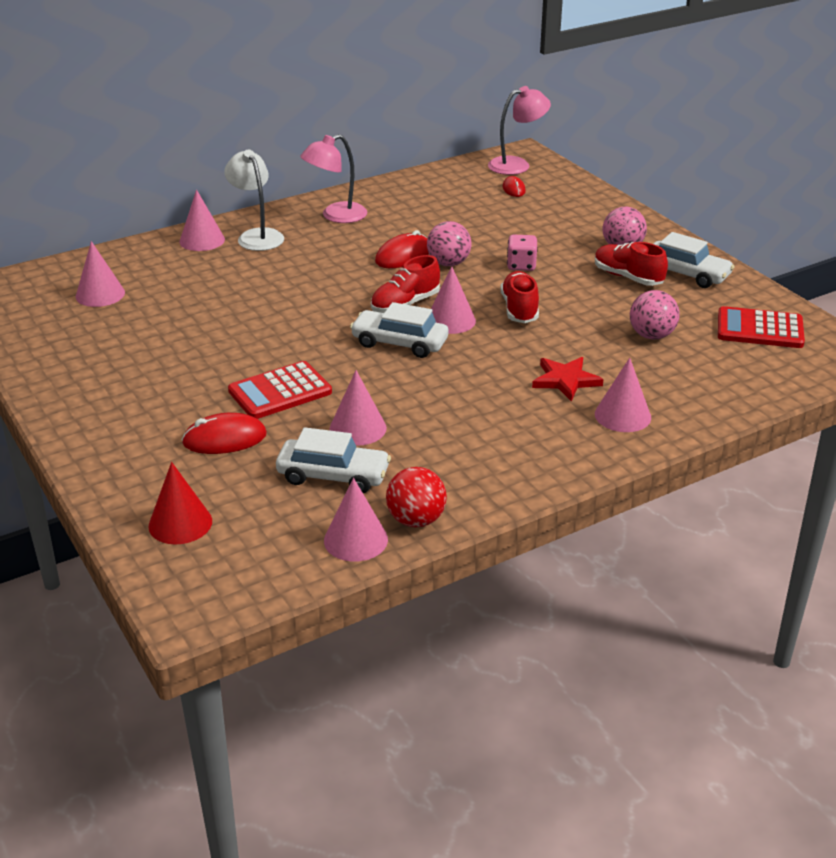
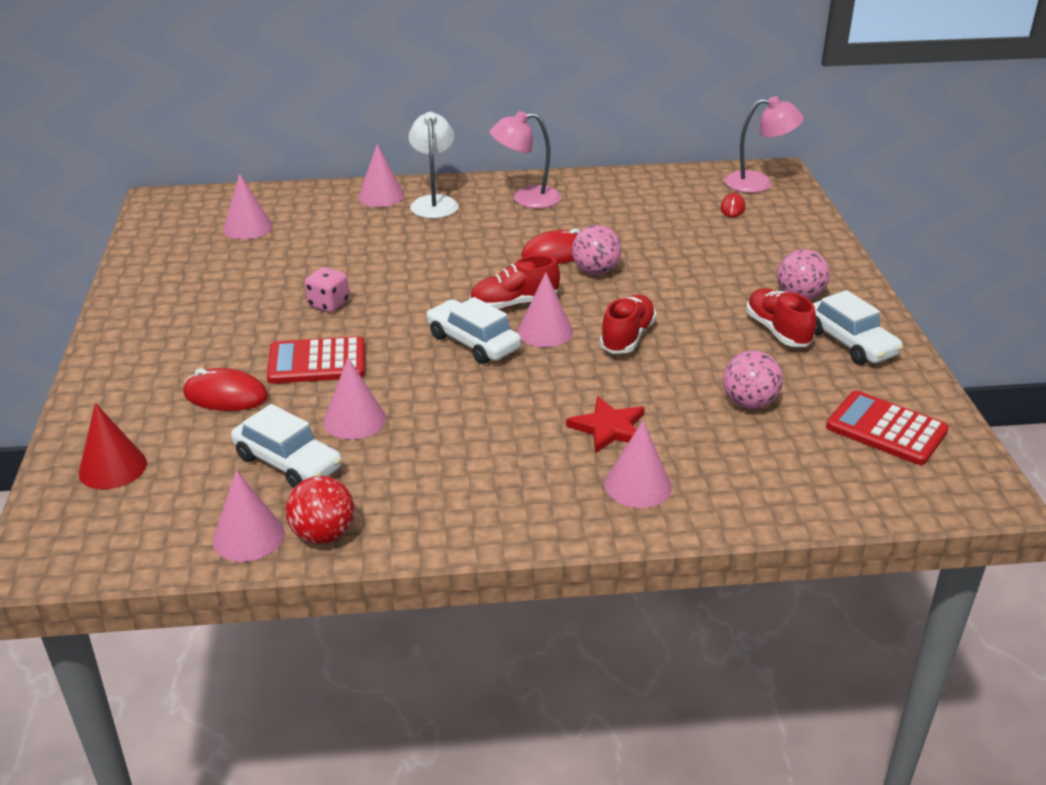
camera: 25 degrees right, 0 degrees up
pink dice [507,235,538,271] -> pink dice moved to [305,267,349,312]

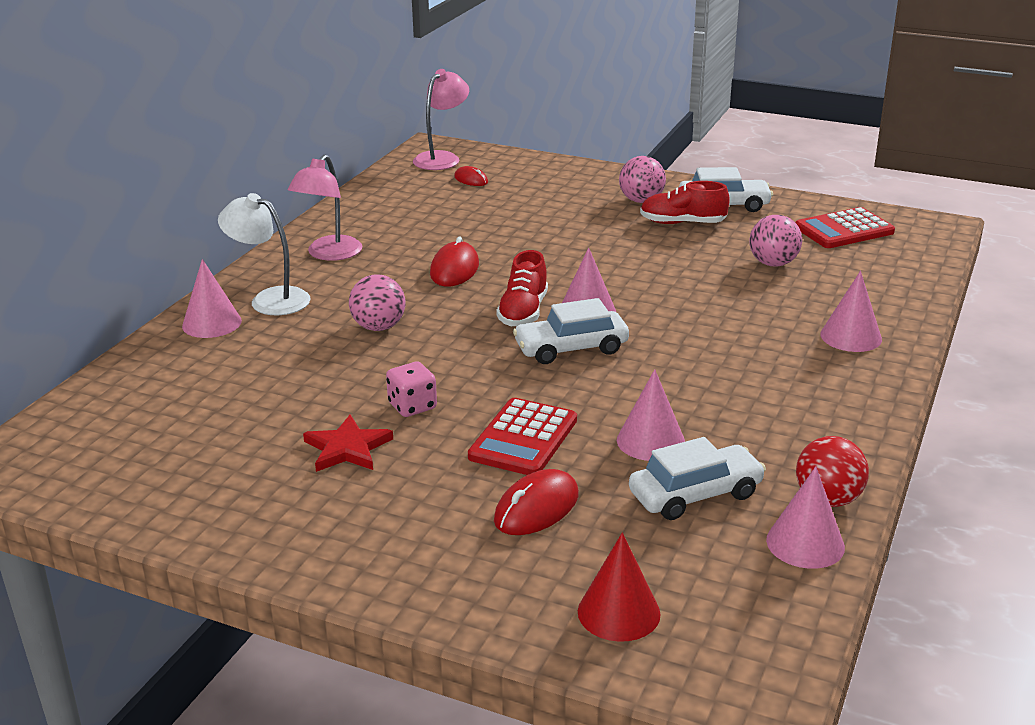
camera: 60 degrees left, 5 degrees down
pink cone [223,173,273,239] -> none
red star [566,396,645,453] -> red star moved to [303,414,393,472]
pink ball [572,225,622,275] -> pink ball moved to [349,274,405,331]
red shoe [600,295,657,354] -> none

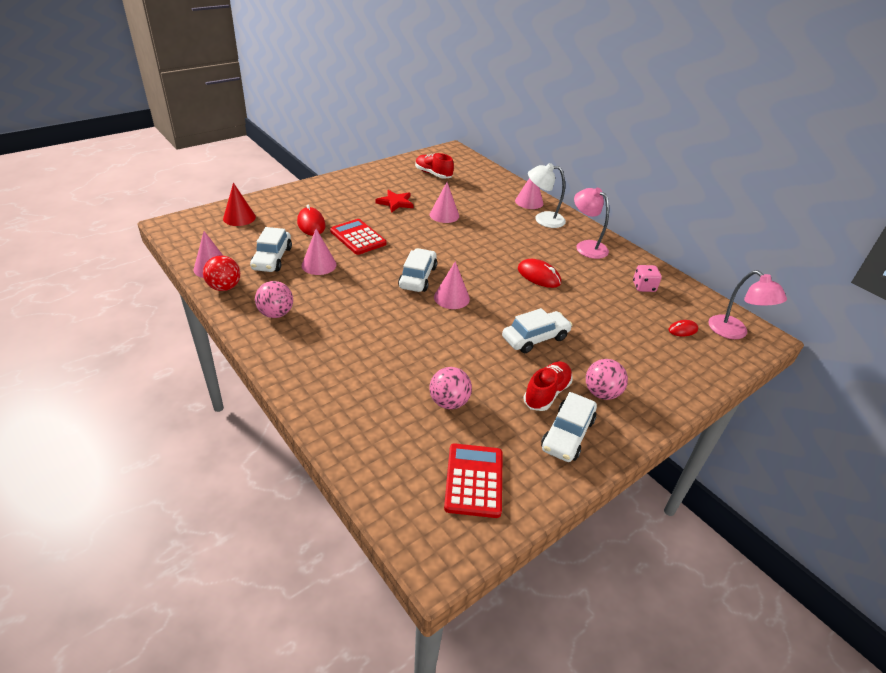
camera: 115 degrees right, 10 degrees up
white lamp [218,193,311,315] -> white lamp turned 135 degrees counterclockwise [528,163,566,228]
pink ball [349,274,405,331] -> pink ball moved to [255,281,293,318]
pink dice [386,362,437,417] -> pink dice moved to [633,265,662,292]
red shoe [497,250,548,326] -> red shoe moved to [415,153,454,179]
pink cone [820,271,882,352] -> pink cone moved to [430,182,459,223]
none -> white car [502,308,572,353]

